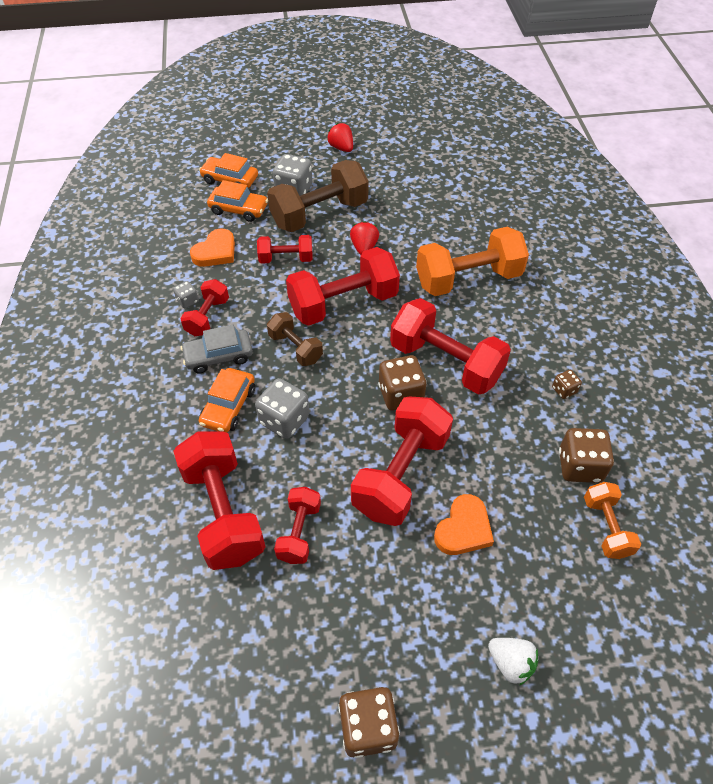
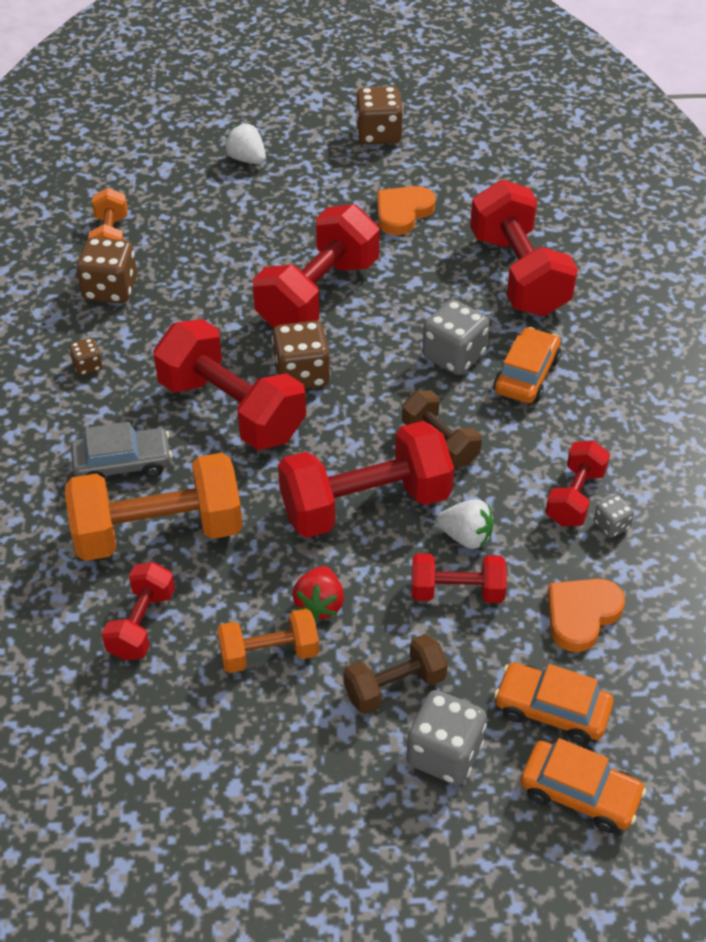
camera: 175 degrees left, 5 degrees down
grey car [180,325,253,374] -> grey car moved to [71,422,172,478]
brown dumbbell [267,160,369,232] -> brown dumbbell [344,634,448,714], size x0.54
red dumbbell [274,487,321,564] -> red dumbbell moved to [102,562,175,660]
red strawberry [327,123,353,152] -> none
orange heart [434,494,494,555] -> orange heart moved to [377,186,436,235]
none -> orange dumbbell [217,608,319,673]
none -> white strawberry [436,499,494,549]

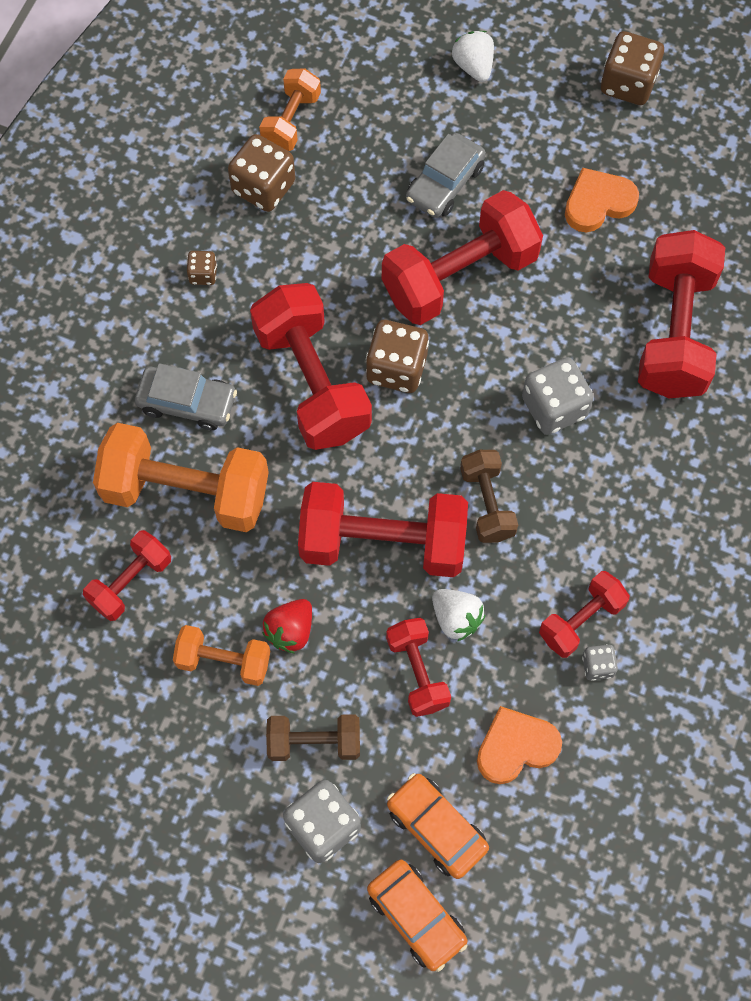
camera: 25 degrees right, 20 degrees up
red dumbbell [412,553,507,603] -> red dumbbell turned 45 degrees clockwise [386,618,451,717]
orange car [494,327,561,403] -> none
none -> grey car [406,133,486,218]

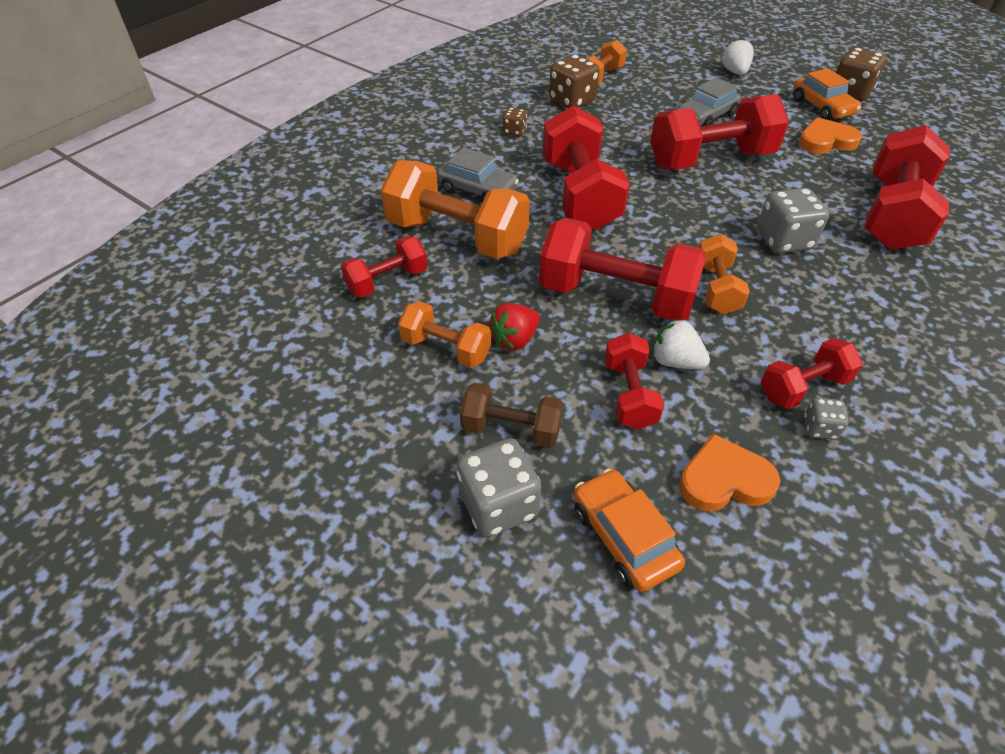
camera: 15 degrees right, 20 degrees down
brown dice [366,320,429,393] -> none
orange car [367,859,467,972] -> orange car moved to [793,68,861,120]
white strawberry [432,589,485,641] -> white strawberry turned 150 degrees clockwise [652,319,710,369]
brown dumbbell [460,450,518,543] -> orange dumbbell [699,234,750,314]

